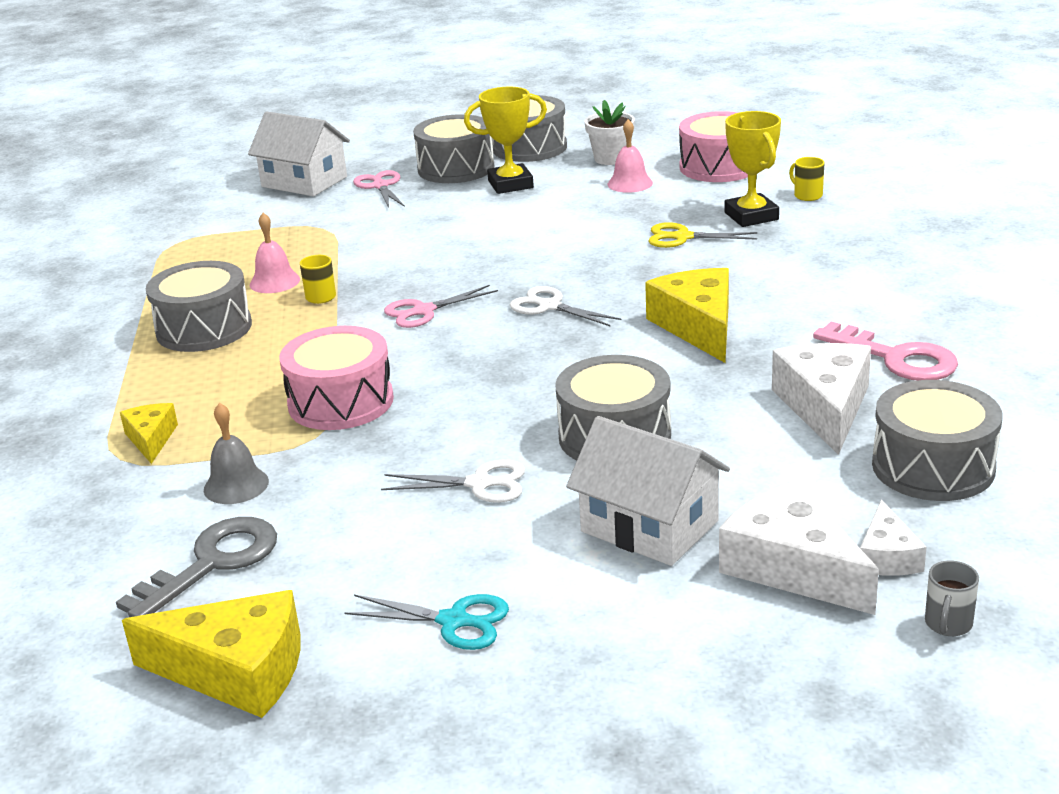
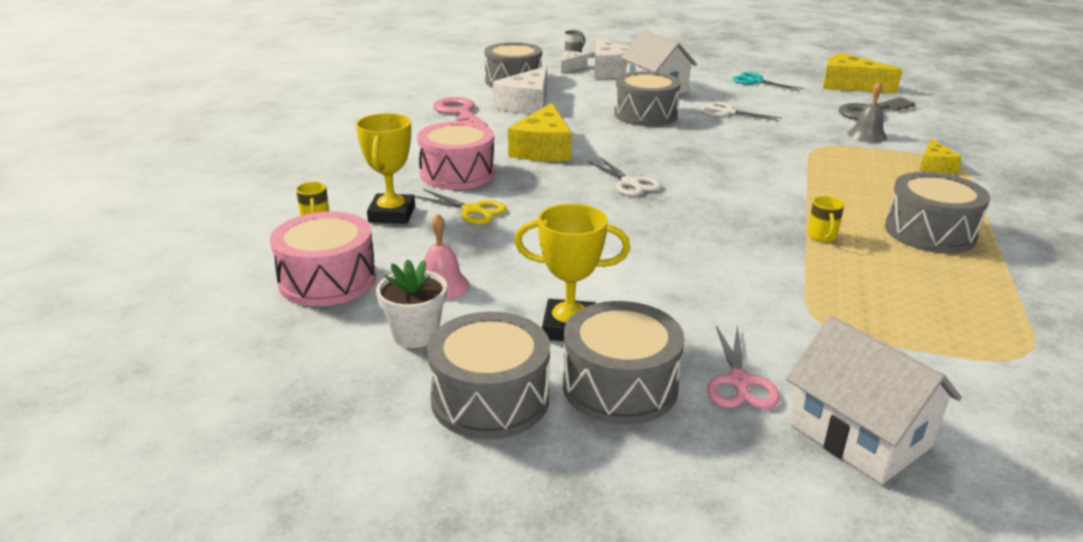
camera: 160 degrees left, 0 degrees up
pink bell [249,213,300,293] -> none
pink drum [279,326,394,430] -> pink drum moved to [417,121,495,189]
pink scissors [384,285,498,328] -> none

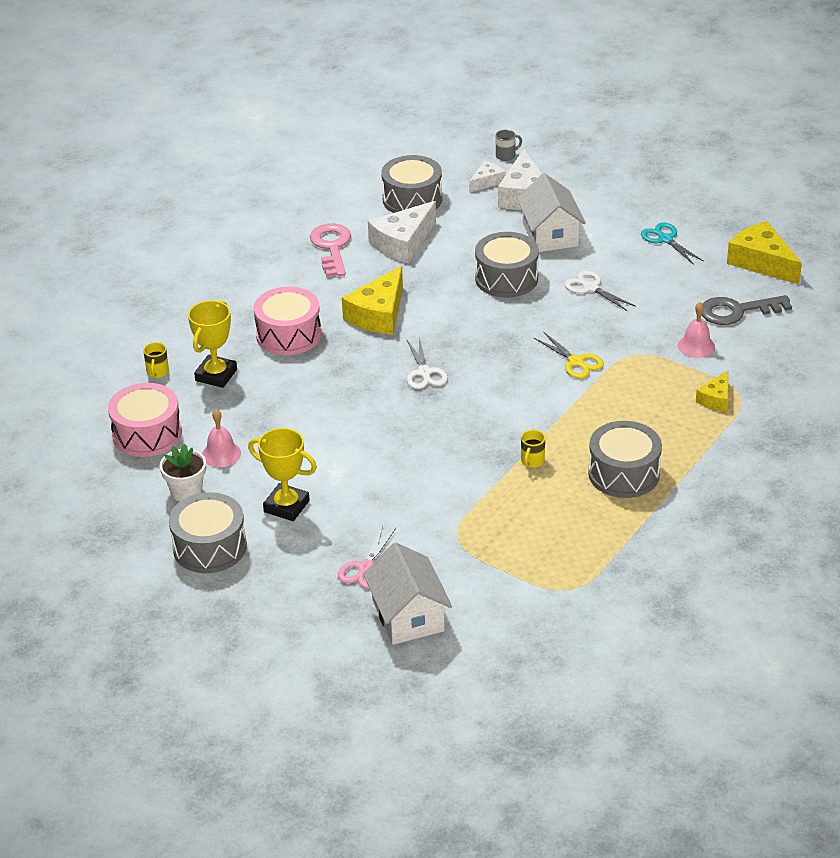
camera: 20 degrees right, 10 degrees up
yellow scissors [414,189,507,224] -> yellow scissors moved to [534,332,604,379]
grey drum [563,301,685,425] -> none
grey bell [848,81,887,143] -> pink bell [678,302,715,358]

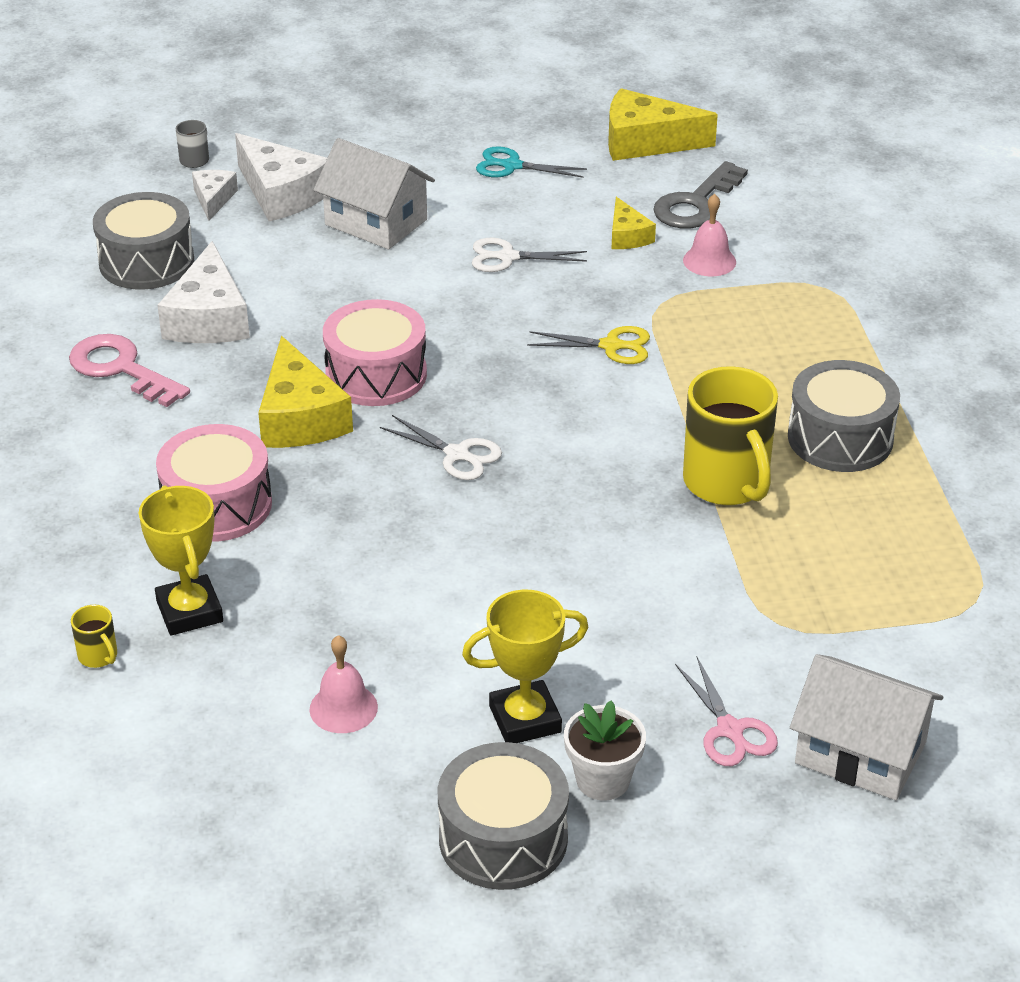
camera: 45 degrees left, 0 degrees up
pink drum [108,383,182,457] -> pink drum moved to [323,299,427,406]
white flower pot [160,444,206,502] -> white flower pot moved to [564,701,646,801]
grey drum [475,232,539,298] -> none
yellow mug [521,430,545,468] -> yellow mug [683,366,778,505], size x2.37
yellow cheese [696,370,728,411] -> yellow cheese moved to [612,197,656,249]

